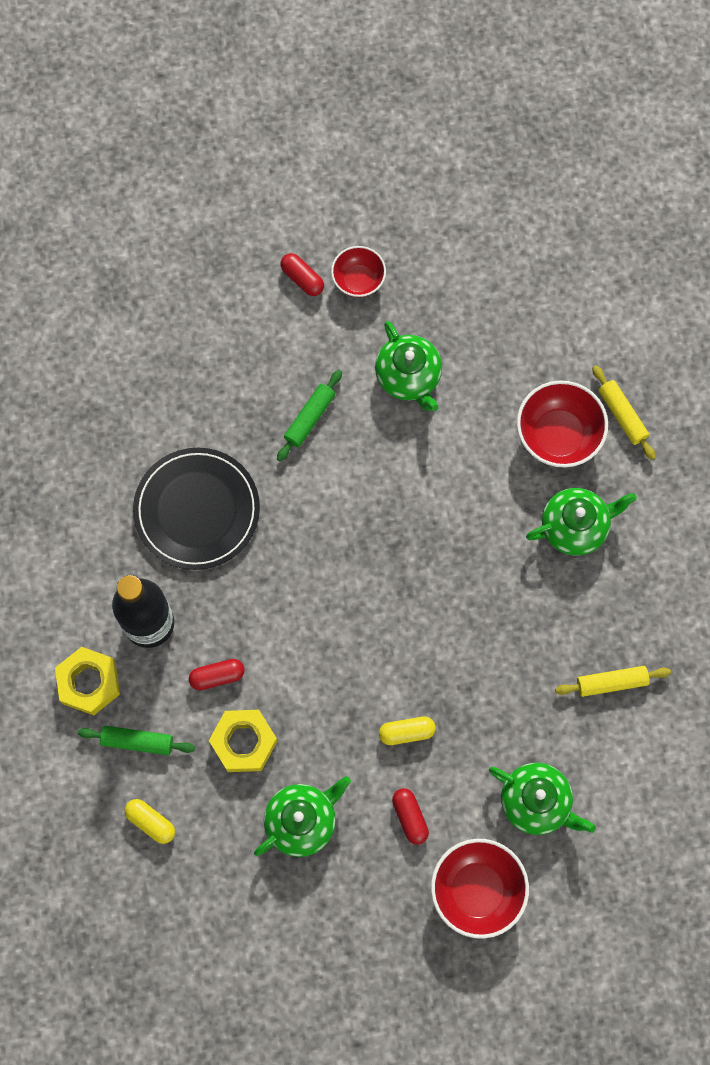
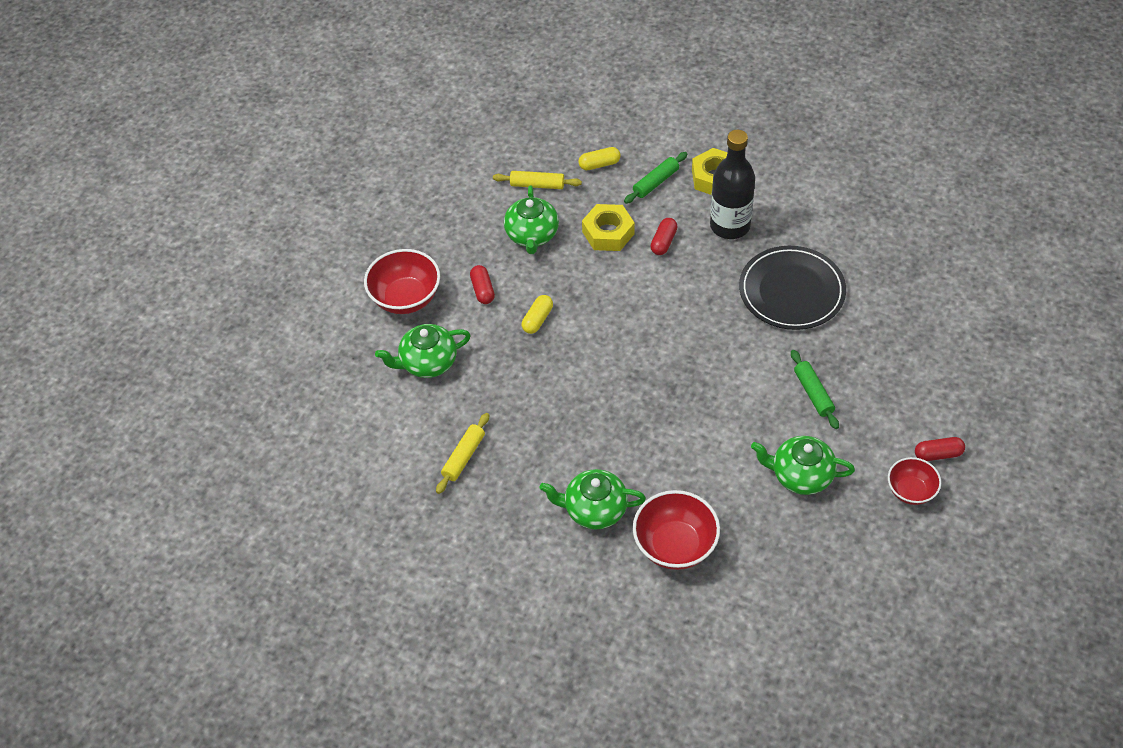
camera: 130 degrees right, 20 degrees down
red capsule [392,788,429,845] -> red capsule turned 60 degrees clockwise [470,265,495,304]
green teapot [526,488,637,555] -> green teapot turned 75 degrees clockwise [539,469,646,530]
yellow rolling pin [592,365,656,460] -> yellow rolling pin moved to [493,171,582,189]

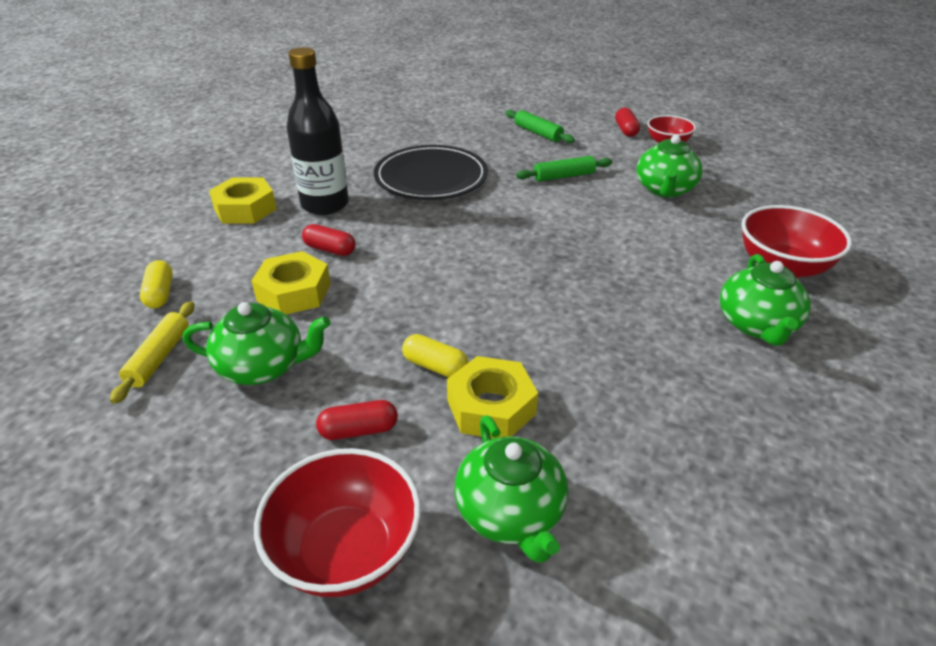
camera: 90 degrees left, 15 degrees down
yellow rolling pin [436,413,489,494] -> none
green rolling pin [624,152,688,204] -> green rolling pin moved to [506,110,575,143]
none -> yellow nut [447,356,538,438]

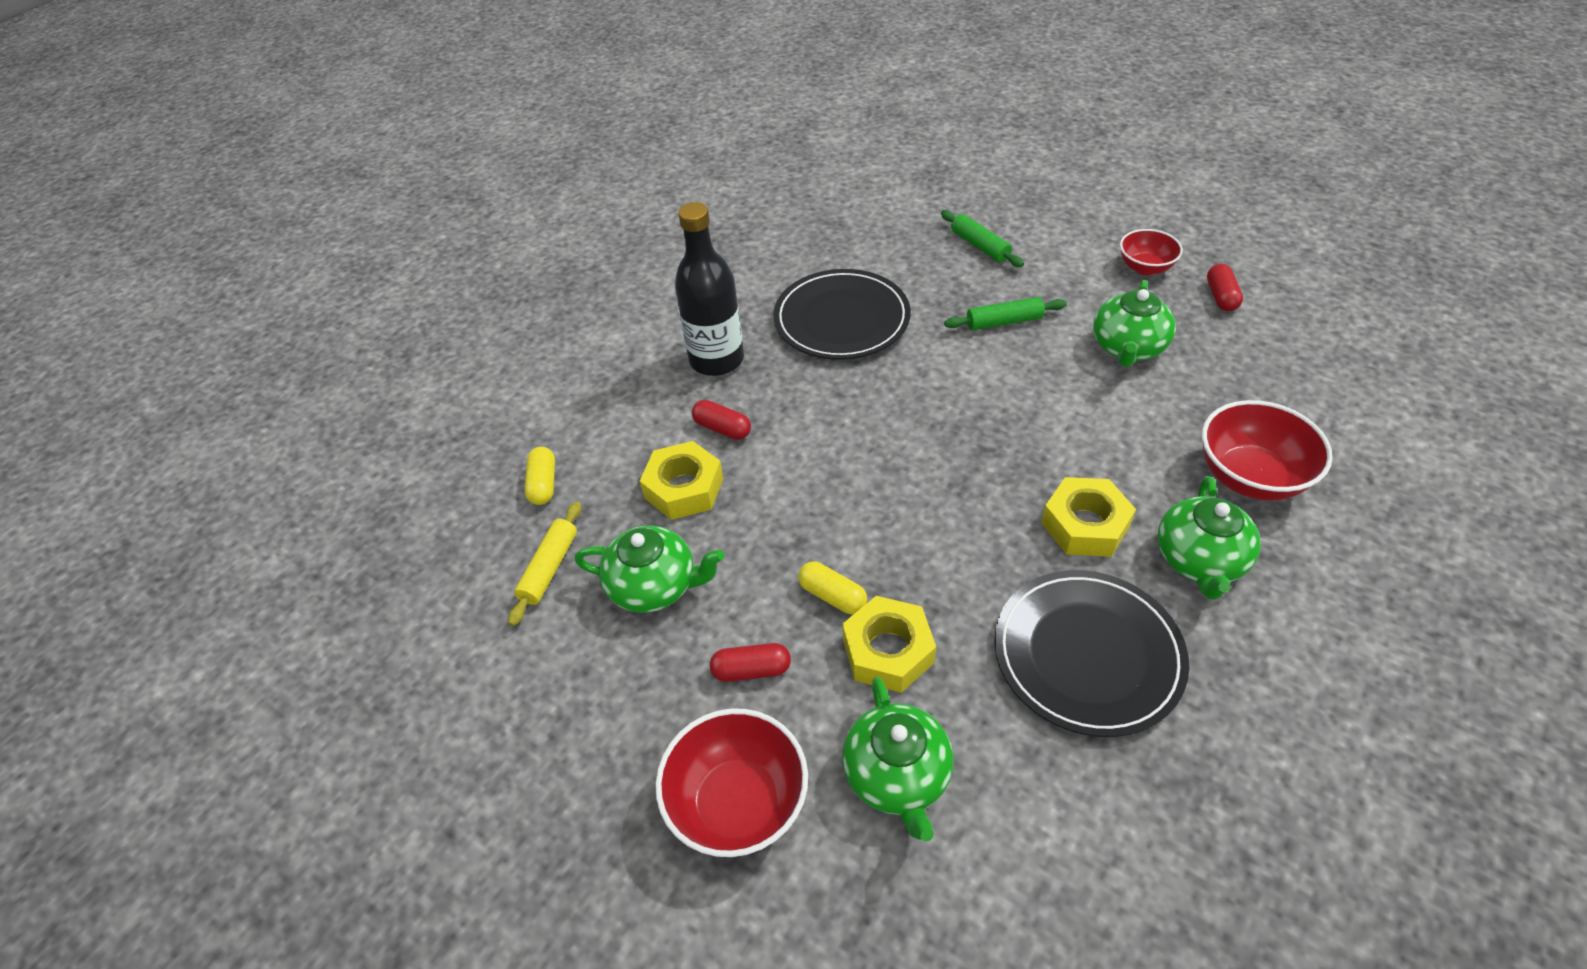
camera: 10 degrees right, 10 degrees up
yellow nut [209,177,277,224] -> yellow nut moved to [1041,477,1136,557]
red capsule [615,107,640,137] -> red capsule moved to [1207,264,1243,311]
none -> black plate [994,570,1189,737]

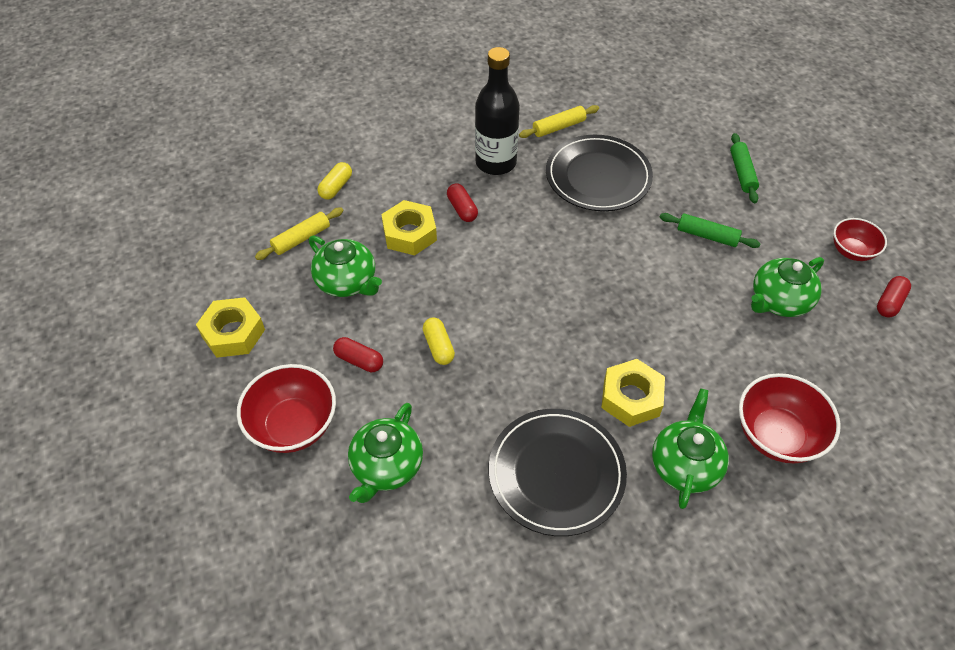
camera: 30 degrees right, 5 degrees up
yellow nut [842,596,936,693] -> yellow nut moved to [196,297,265,358]
green teapot [1157,476,1261,600] -> green teapot turned 150 degrees clockwise [652,388,729,509]
none -> yellow rolling pin [519,105,599,138]

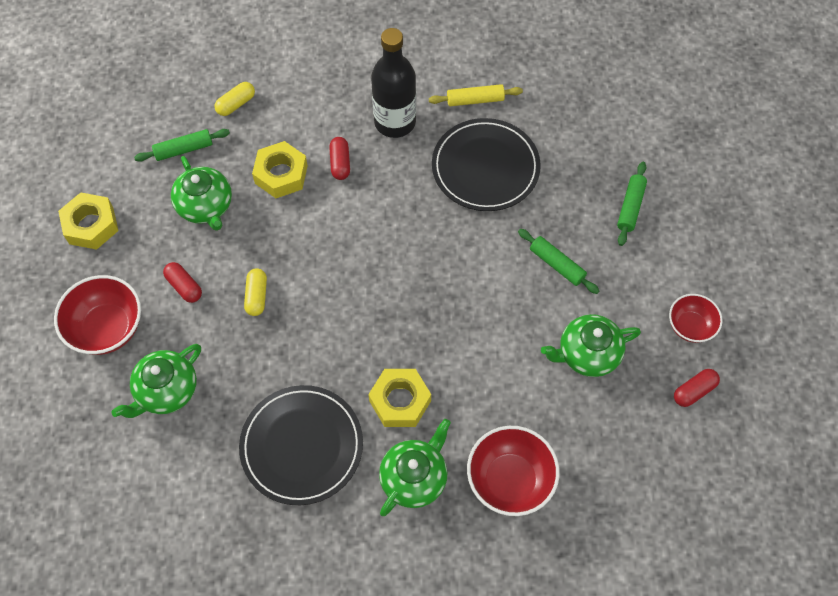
camera: 20 degrees right, 10 degrees up
yellow rolling pin [255,207,343,260] -> green rolling pin [134,129,230,162]

